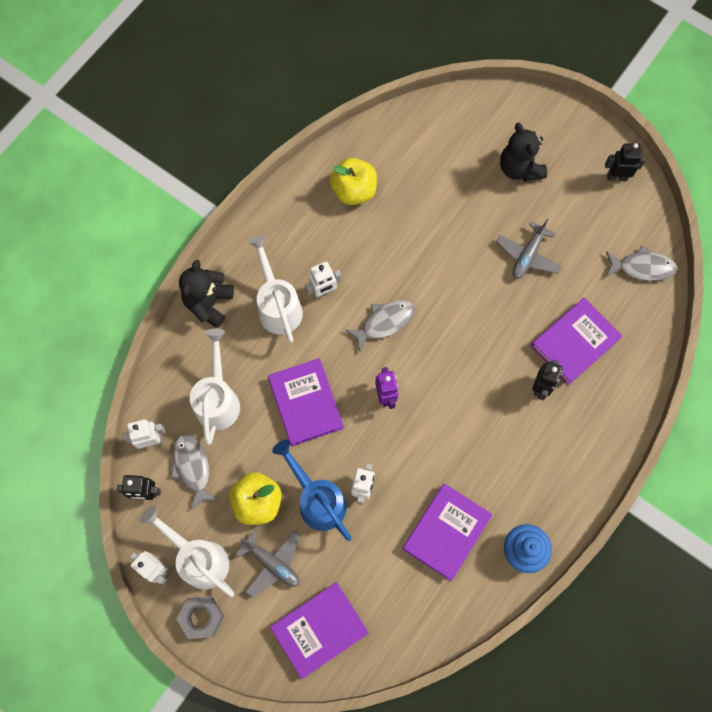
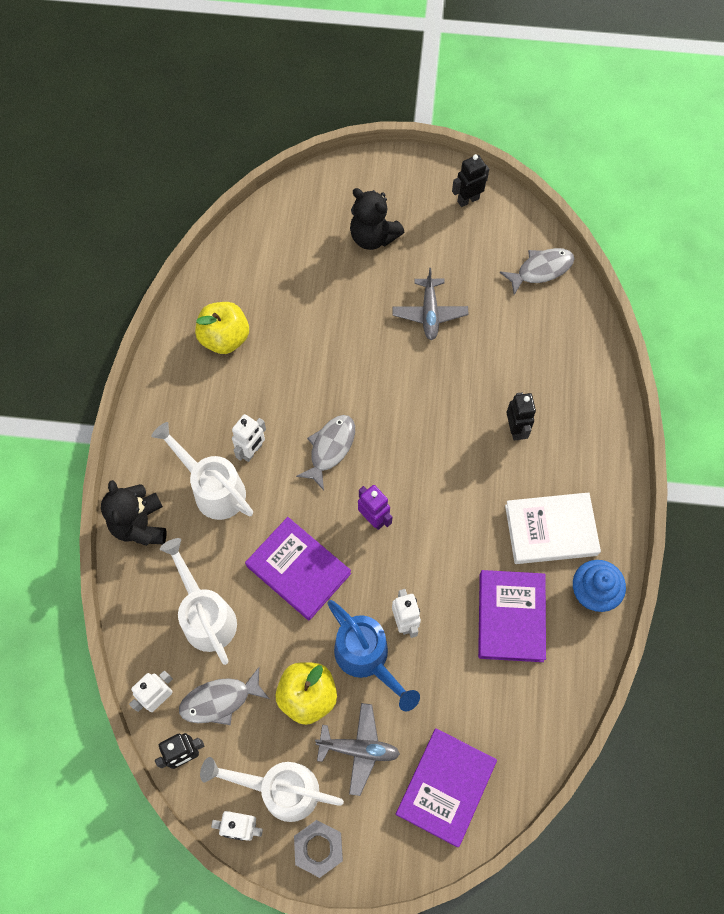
camera: 30 degrees left, 5 degrees down
grey fish [170,434,218,510] -> grey fish turned 60 degrees counterclockwise [179,667,269,725]
blue watering can [272,439,352,541] -> blue watering can turned 150 degrees counterclockwise [327,600,420,711]
purple book [531,298,623,385] -> none
none -> white book [505,492,601,564]

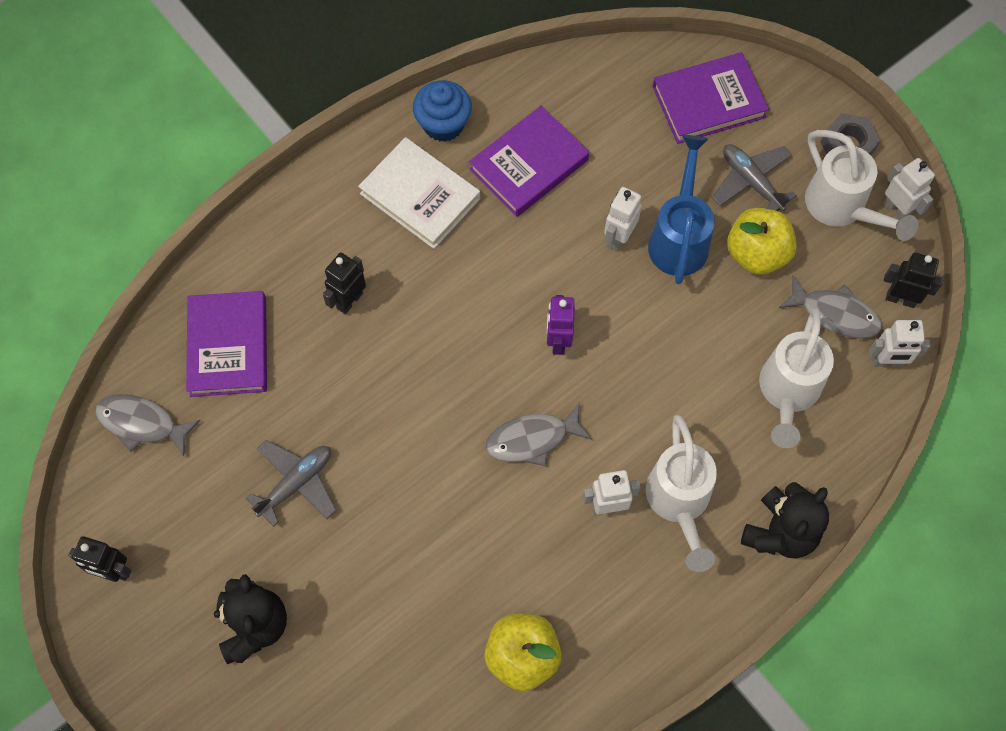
camera: 135 degrees left, 0 degrees up
purple book [245,517,351,620] -> purple book moved to [186,291,267,397]

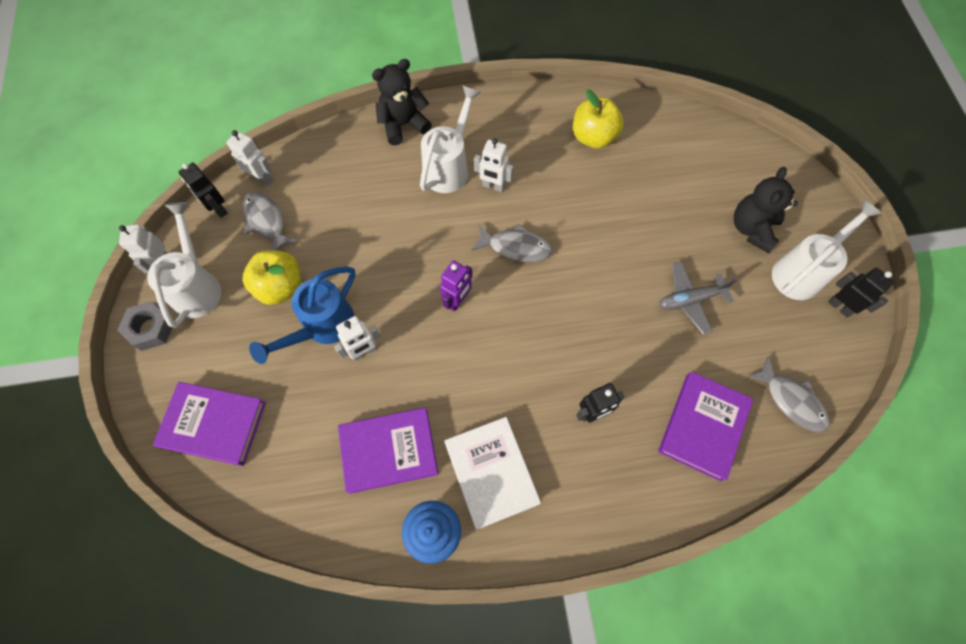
camera: 150 degrees left, 0 degrees up
grey plane [712,144,797,211] -> none
white watering can [759,309,834,448] -> white watering can moved to [772,200,882,300]

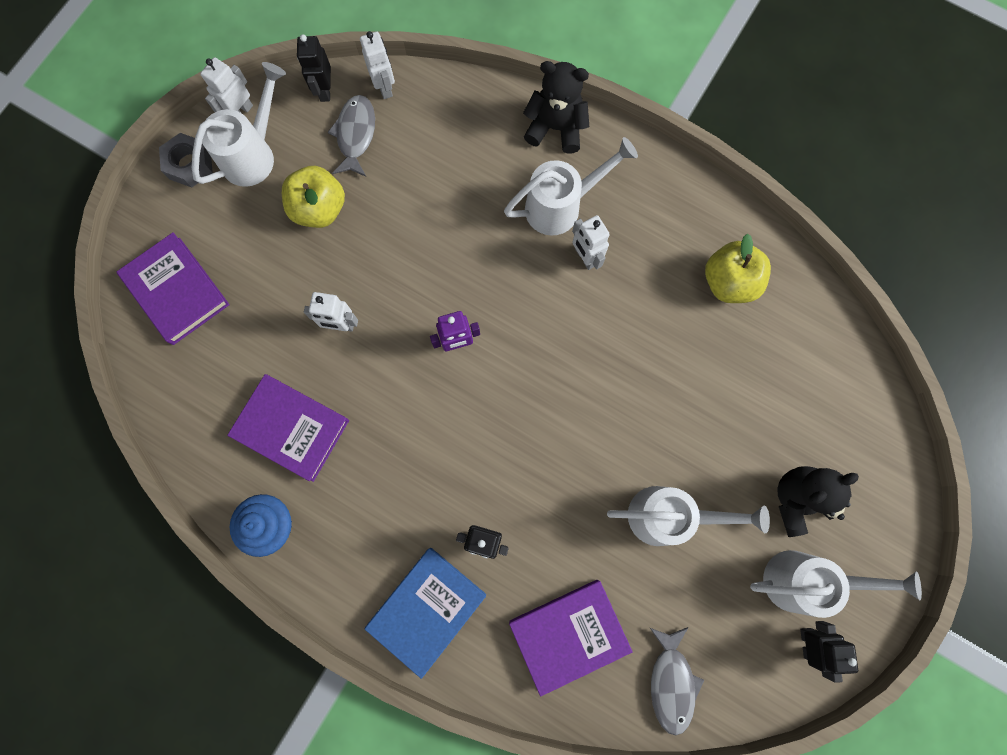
camera: 40 degrees right, 10 degrees up
blue watering can [249,267,356,364] -> none
white book [444,417,541,530] -> none
grey fish [472,224,552,262] -> none
grey plane [659,261,737,335] -> white watering can [607,486,770,546]
none -> blue book [365,548,486,679]

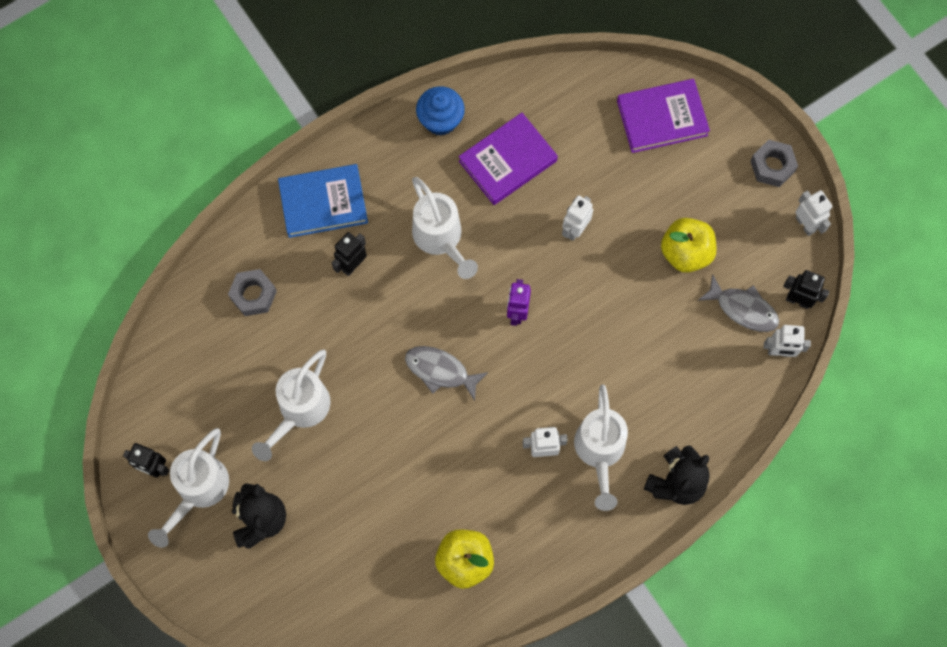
camera: 115 degrees right, 5 degrees down
white watering can [192,62,286,187] -> white watering can moved to [412,177,478,279]
blue book [365,548,486,679] -> blue book turned 75 degrees counterclockwise [278,164,368,238]
purple book [509,580,633,696] -> grey nut [228,269,277,316]
grey fish [650,627,704,735] -> grey fish moved to [405,346,488,401]

